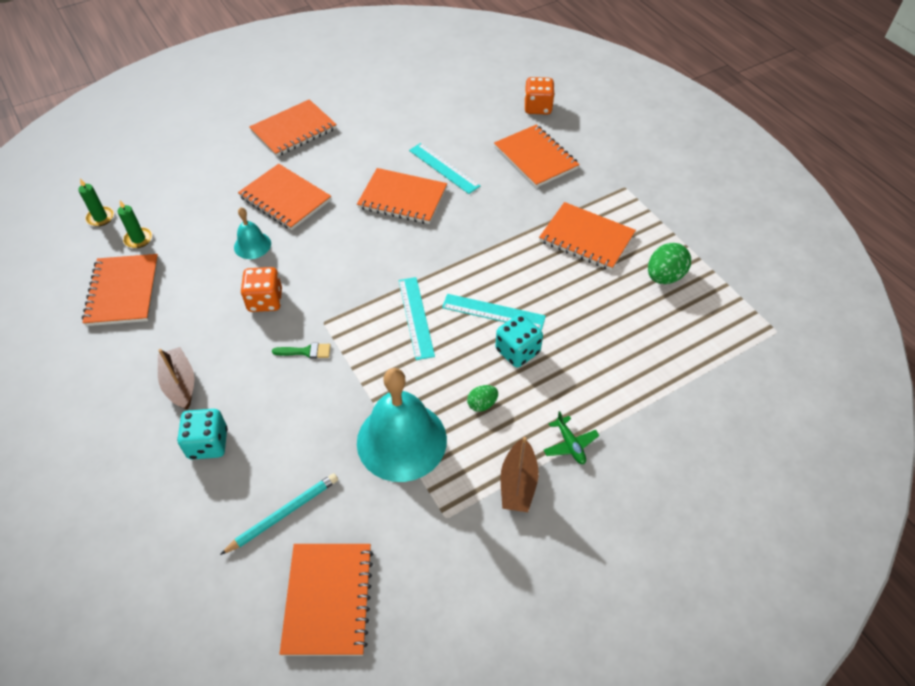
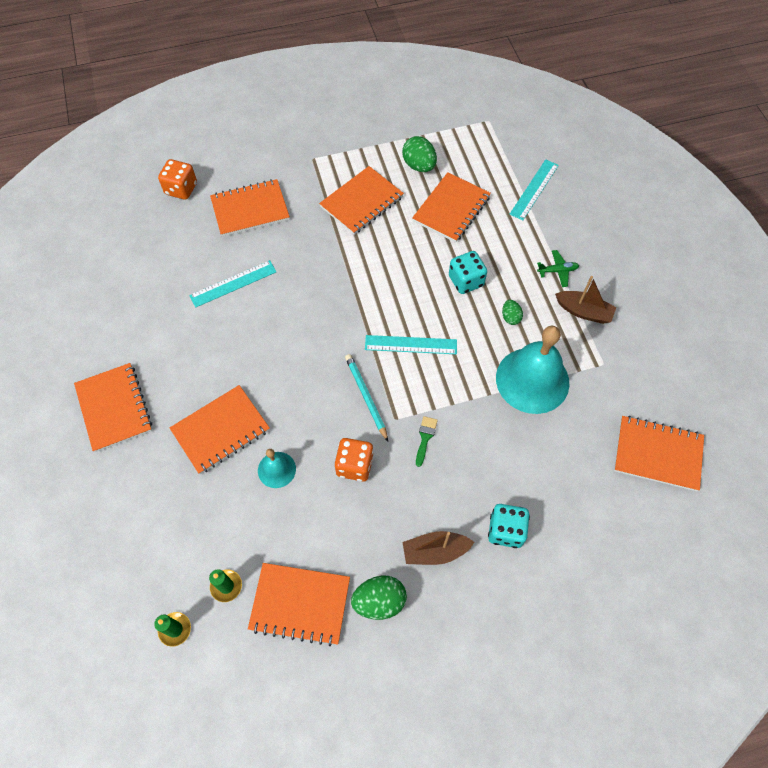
camera: 75 degrees left, 10 degrees up
turquoise pencil [220,473,338,555] -> turquoise pencil moved to [345,354,388,441]
orange notebook [357,168,447,224] -> orange notebook moved to [412,172,491,243]
turquoise ruler [442,294,546,330] -> turquoise ruler moved to [510,159,559,220]
none -> green egg [351,576,407,620]

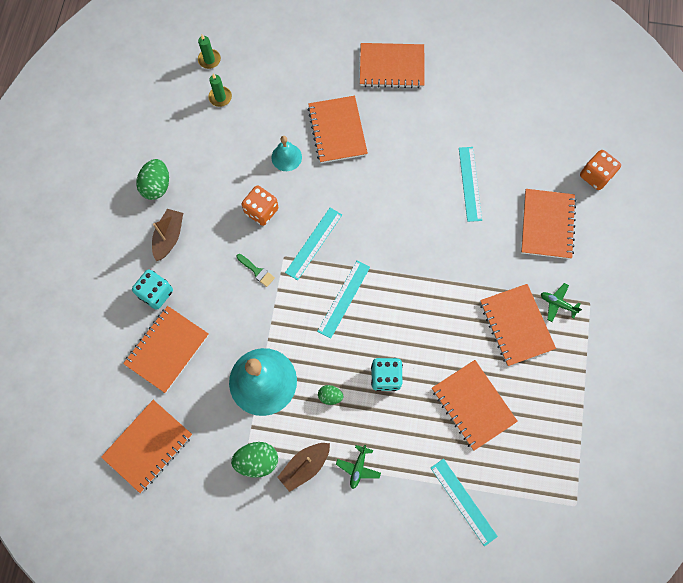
camera: 115 degrees right, 10 degrees up
orange notebook [248,563,350,646] -> orange notebook moved to [123,306,209,393]
turquoise pencil [345,354,388,441] -> turquoise ruler [285,208,342,280]
green egg [402,136,437,172] -> green egg moved to [231,442,278,478]
none -> green plane [541,283,582,322]

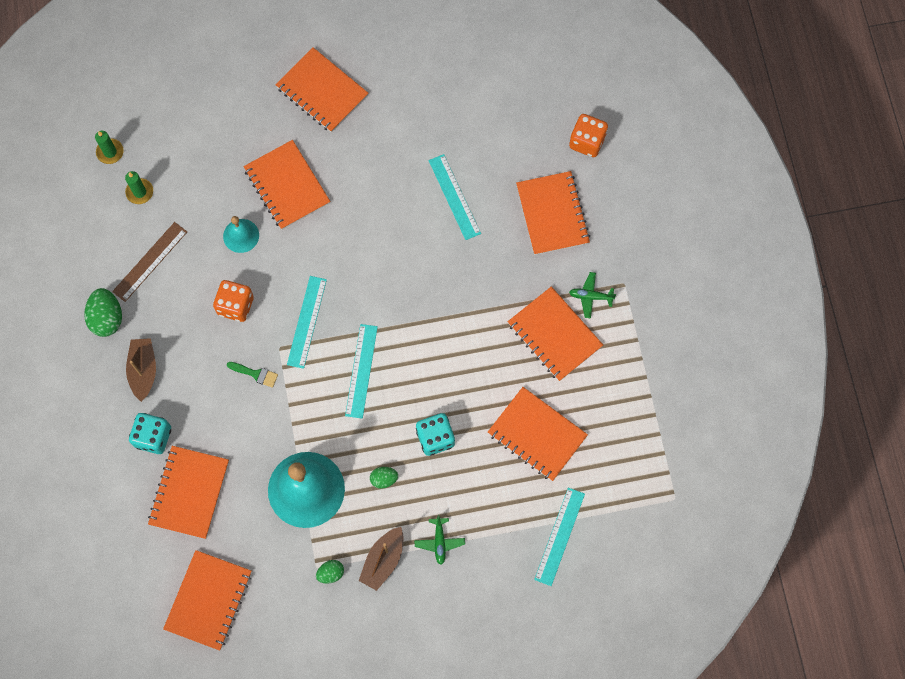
camera: 20 degrees left, 0 degrees up
green egg [231,442,278,478] -> green egg [316,560,344,584], size x0.58
orange notebook [360,43,425,88] -> orange notebook turned 60 degrees clockwise [275,47,369,133]
turquoise ruler [431,459,498,546] -> turquoise ruler turned 75 degrees clockwise [534,488,585,586]
none -> brown ruler [112,222,187,302]

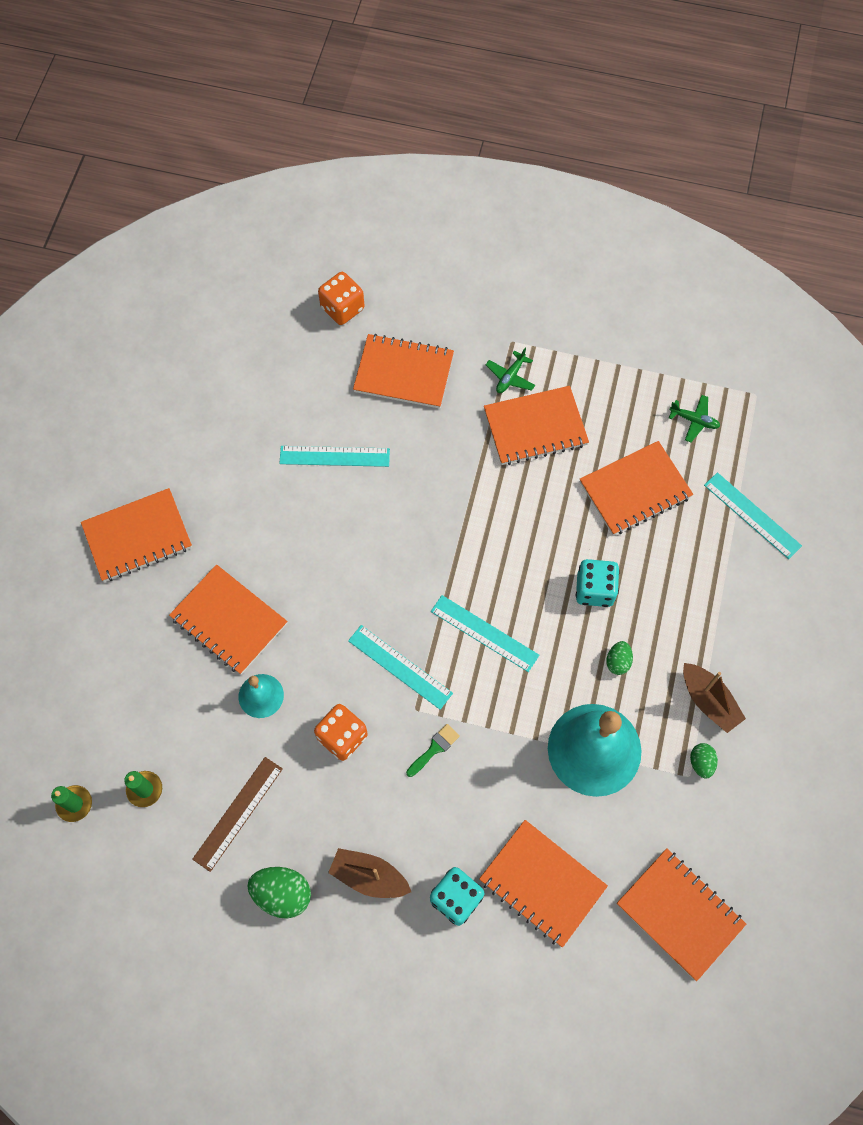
camera: 65 degrees left, 5 degrees down
brown ruler [112,222,187,302] -> brown ruler turned 60 degrees clockwise [192,757,283,872]
orange notebook [244,140,330,230] -> orange notebook turned 45 degrees clockwise [169,564,288,674]
green plane [414,515,465,565] -> green plane moved to [669,395,720,442]

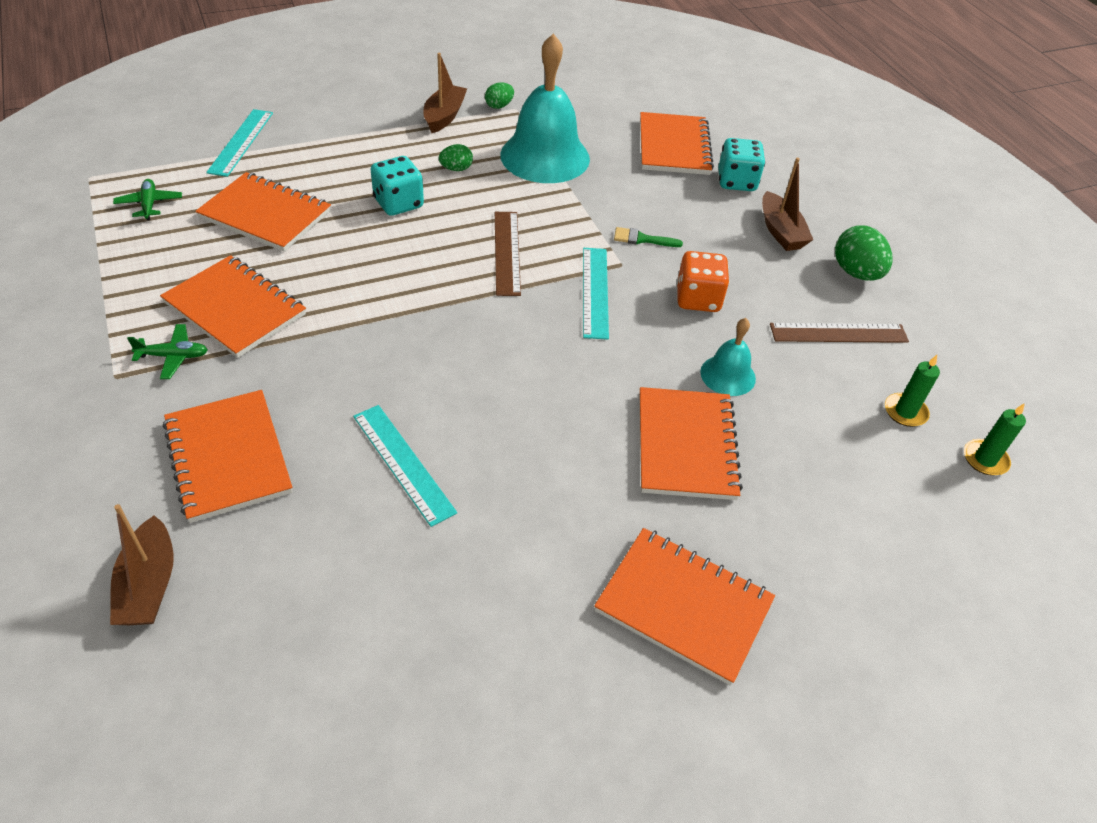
camera: 130 degrees left, 20 degrees down
orange dice [318,272,365,325] -> brown boat [110,504,174,625]
turquoise ruler [431,595,539,672] -> brown ruler [495,212,521,296]
orange notebook [617,848,746,981] -> none

